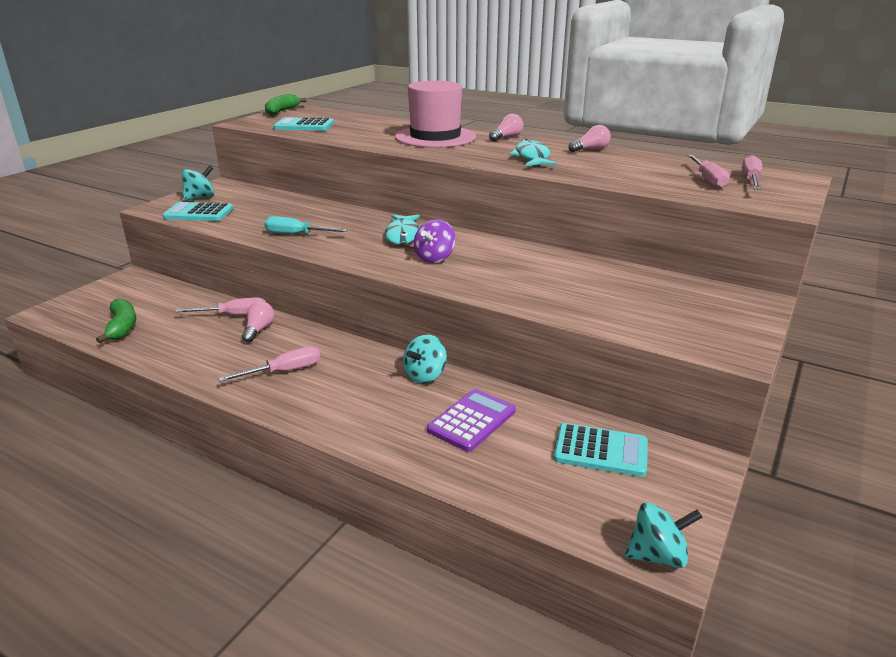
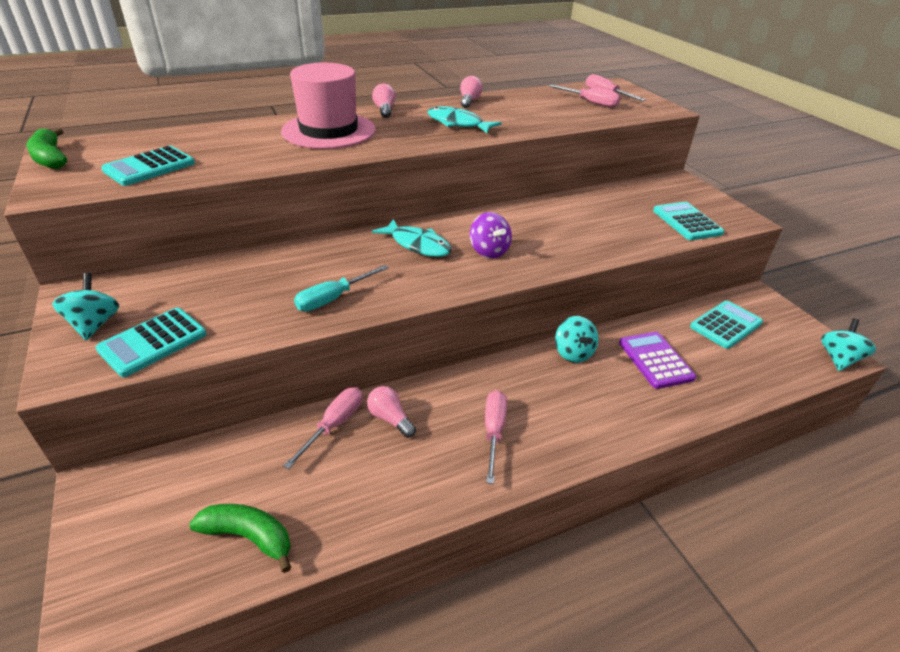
camera: 55 degrees left, 10 degrees up
none -> turquoise calculator [653,202,724,240]

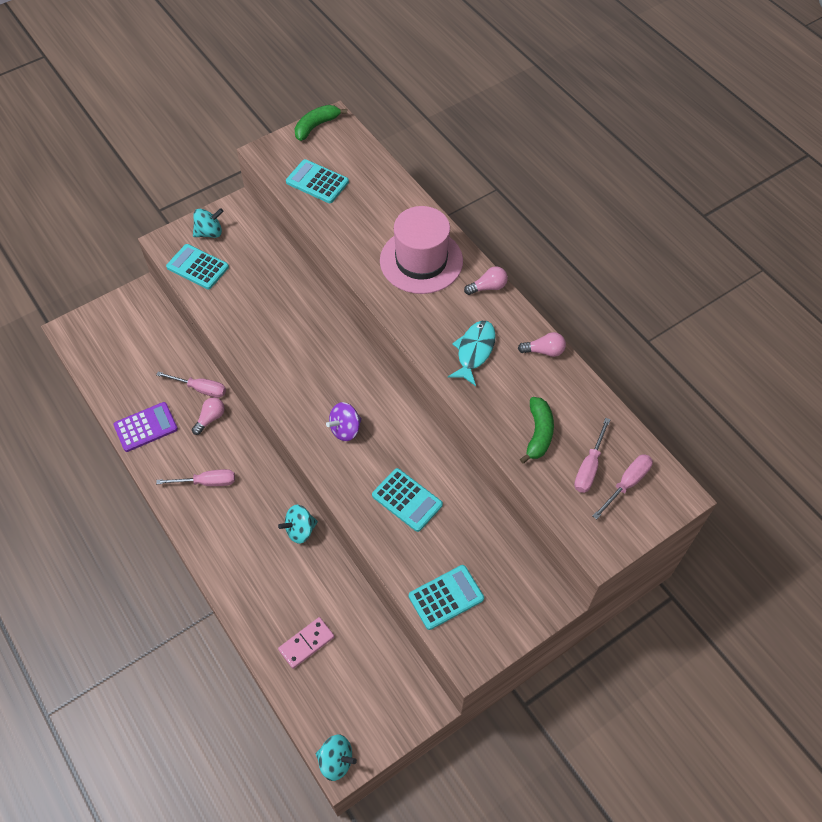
camera: 80 degrees right, 20 degrees up
green banana [189,504,291,573] -> green banana moved to [520,397,554,463]
turquoise screwdriver [294,265,389,311] -> none
turquoise fish [372,219,452,257] -> none
purple calculator [619,332,696,389] -> purple calculator moved to [113,402,178,452]
turquoise calculator [690,301,763,349] -> turquoise calculator moved to [372,468,443,532]
none -> pink domino [278,617,334,669]

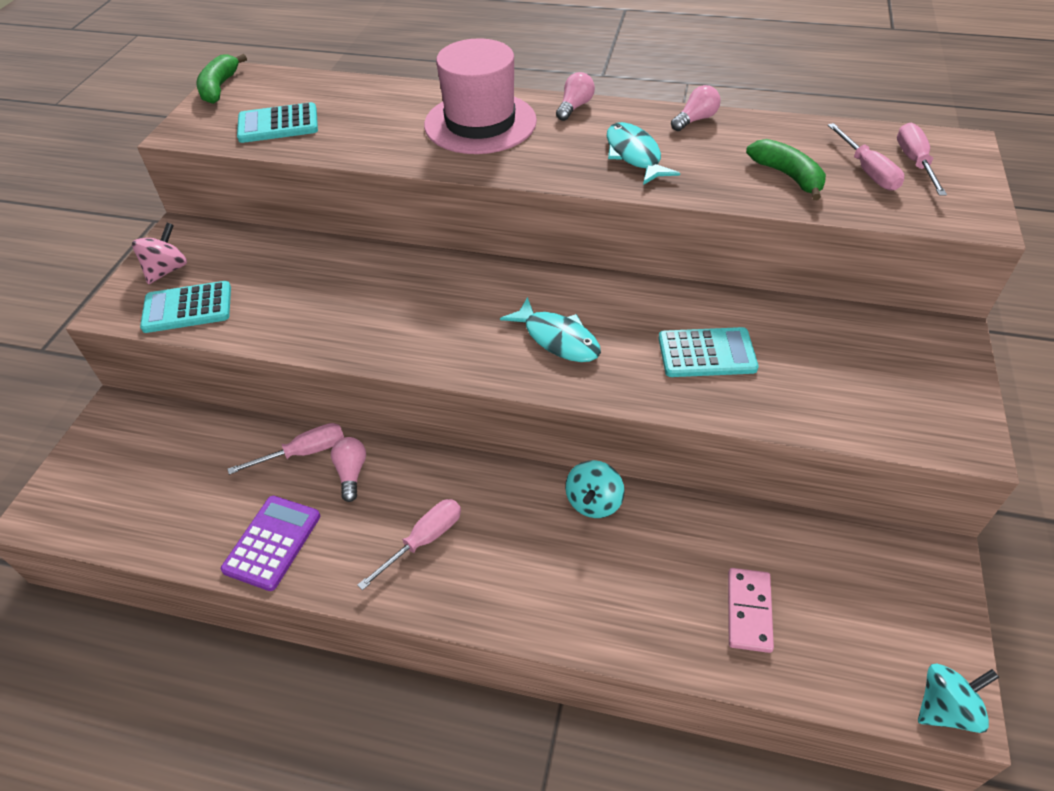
camera: 40 degrees left, 10 degrees down
turquoise spinning top [193,208,223,238] -> pink spinning top [132,223,187,284]
purple spinning top [326,402,362,441] -> turquoise fish [500,297,601,362]
turquoise calculator [409,565,484,630] -> none

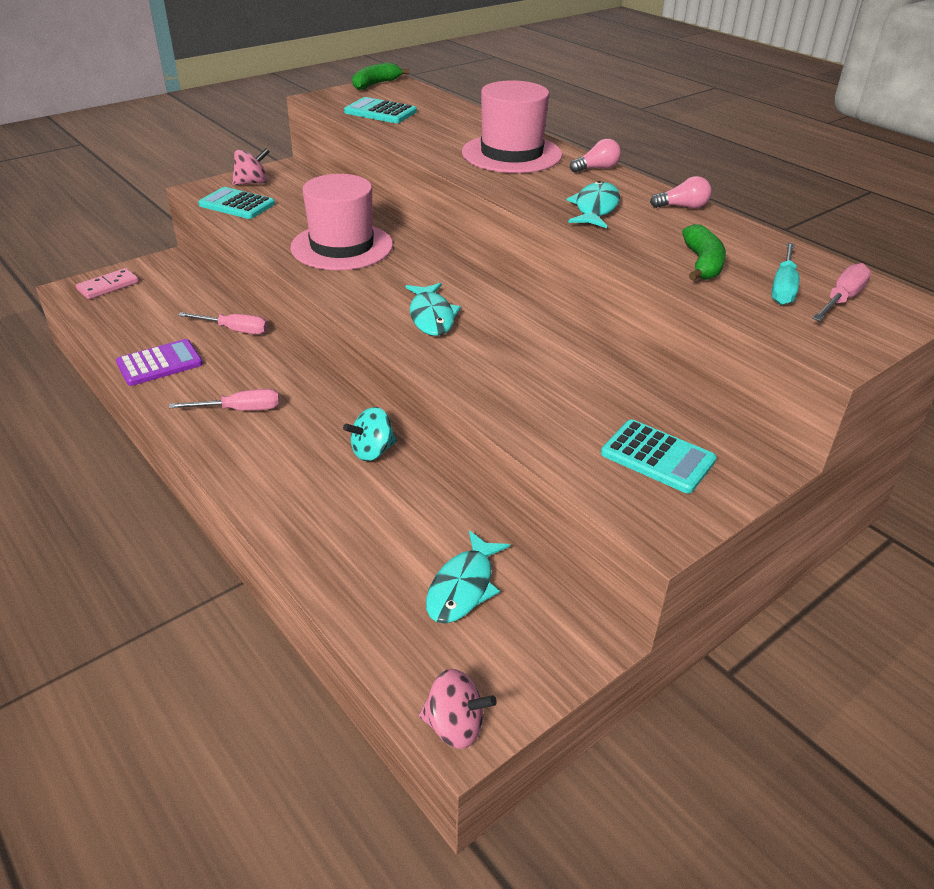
camera: 35 degrees right, 10 degrees down
pink light bulb [331,437,366,502] -> none
turquoise calculator [659,327,759,377] -> turquoise calculator moved to [601,419,717,494]
pink domino [728,568,774,653] -> pink domino moved to [76,268,139,299]
pink screwdriver [828,123,904,191] -> turquoise screwdriver [771,243,799,305]
turquoise spinning top [918,664,999,733] -> pink spinning top [419,669,497,749]
none -> pink hat [290,174,393,270]
none -> turquoise fish [426,531,510,623]

